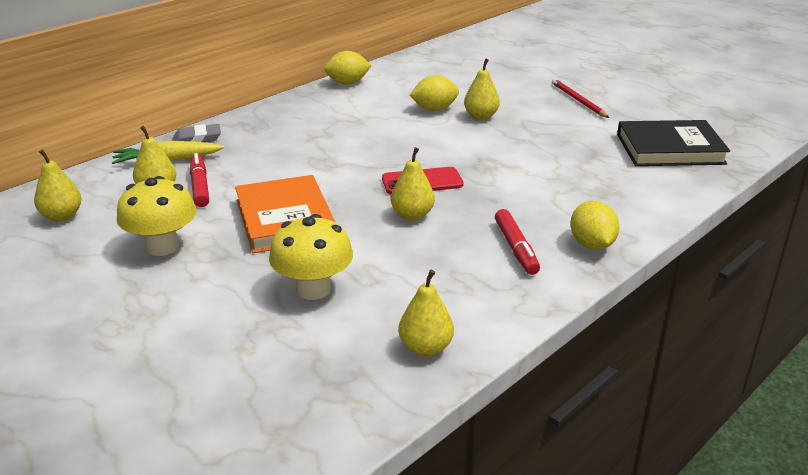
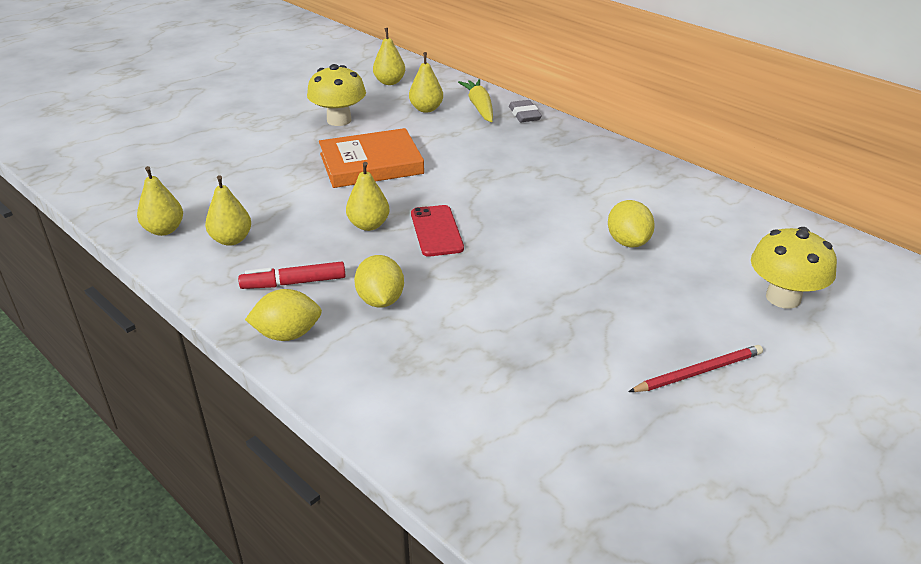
camera: 90 degrees right, 5 degrees up
red marker [190,153,209,207] -> none
yellow mushroom [269,214,353,300] -> yellow mushroom moved to [751,227,837,309]
yellow lemon [324,51,371,84] -> yellow lemon moved to [354,255,404,308]
yellow pear [464,58,500,120] -> yellow pear moved to [205,175,251,246]
black book [617,120,730,166] -> none

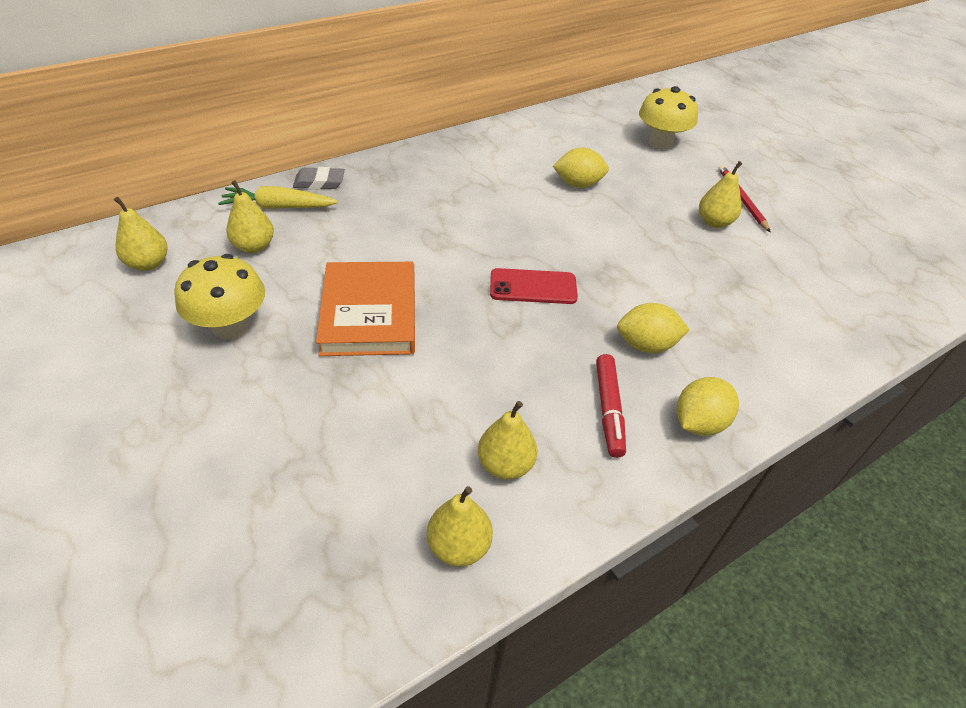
camera: 80 degrees left, 10 degrees up
yellow lemon [245,289,322,341] -> yellow lemon turned 45 degrees clockwise [677,377,739,436]
yellow pear [346,162,389,231] -> yellow pear moved to [699,161,743,228]

